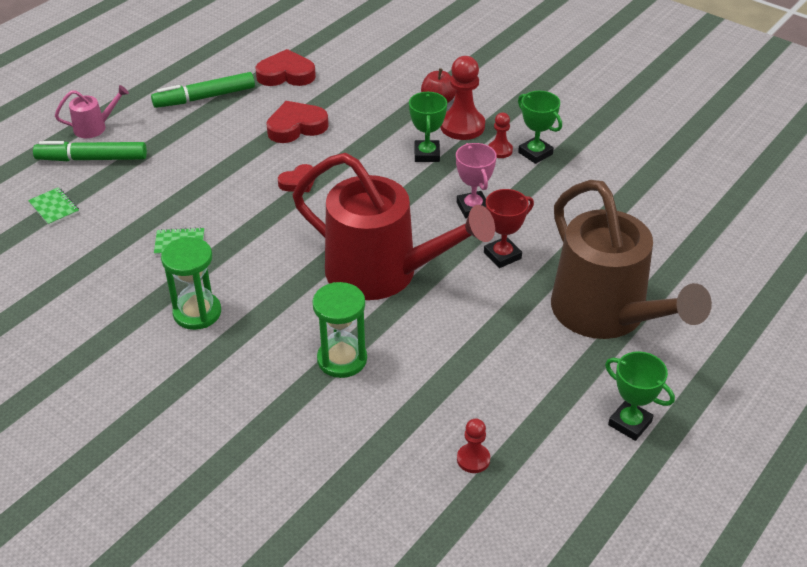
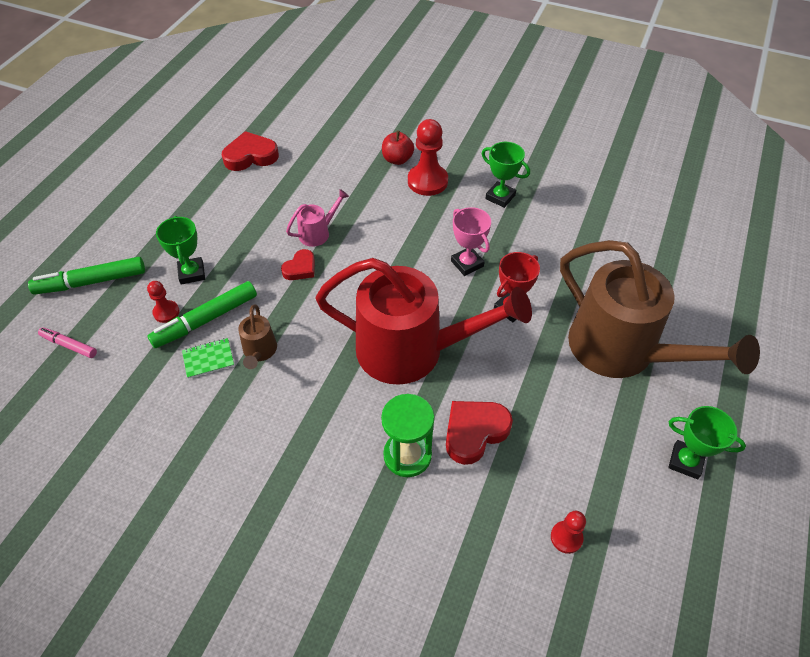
camera: 15 degrees left, 10 degrees up
green notebook [28,187,79,226] -> pink marker [38,327,97,358]
pink watering can [55,85,129,138] -> pink watering can moved to [286,189,349,247]
green marker [151,72,255,108] -> green marker moved to [147,281,257,348]
green hourglass [161,237,221,330] -> none
red heart [266,101,329,143] -> red heart moved to [446,401,513,465]
green trophy [409,92,447,162] -> green trophy moved to [156,216,205,285]
red pawn [488,113,513,158] -> red pawn moved to [147,281,180,323]
none -> brown watering can [238,305,277,369]

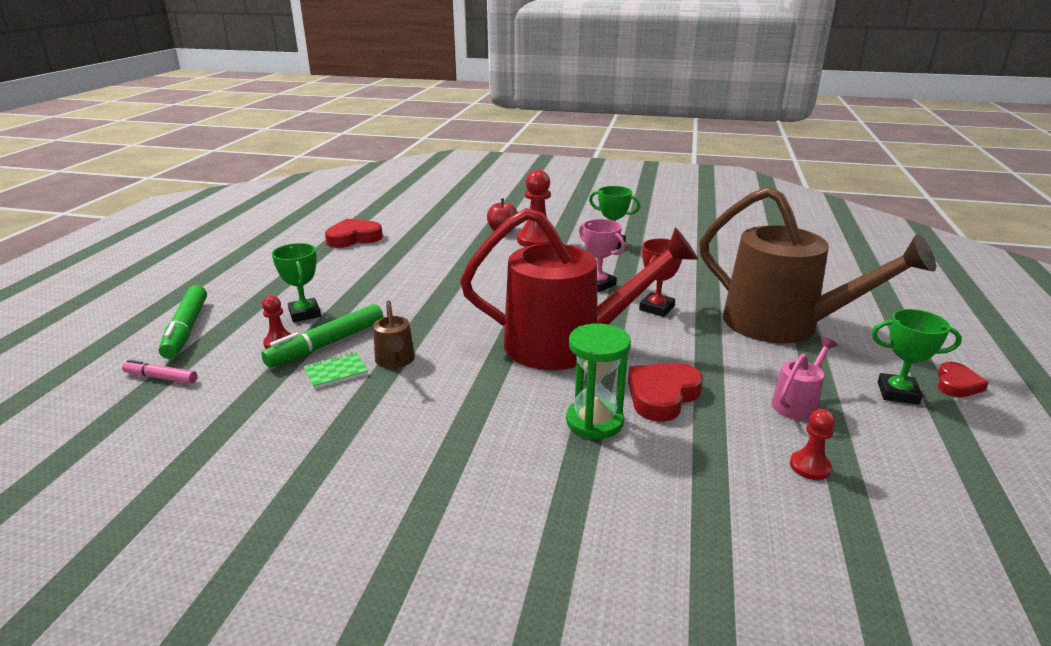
camera: 10 degrees left, 25 degrees down
green marker [28,257,145,294] -> green marker turned 75 degrees counterclockwise [158,285,207,359]
red heart [281,249,315,280] -> red heart moved to [938,362,989,398]
pink watering can [286,189,349,247] -> pink watering can moved to [771,337,837,420]

